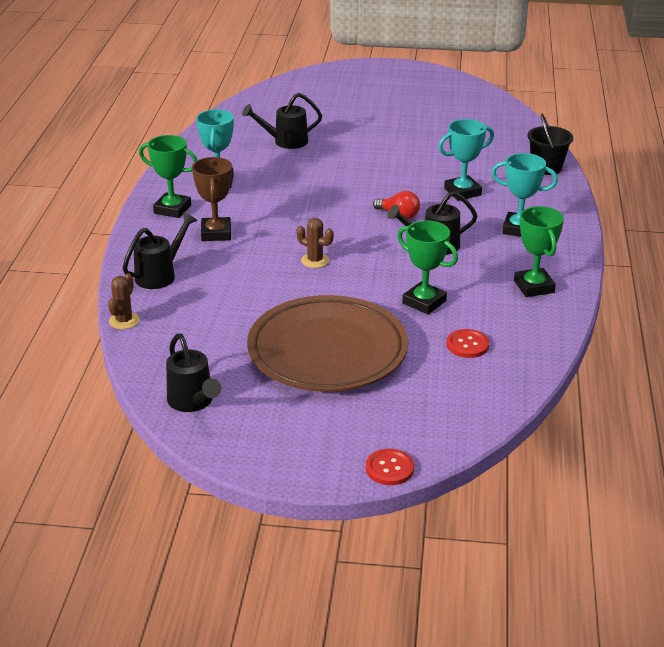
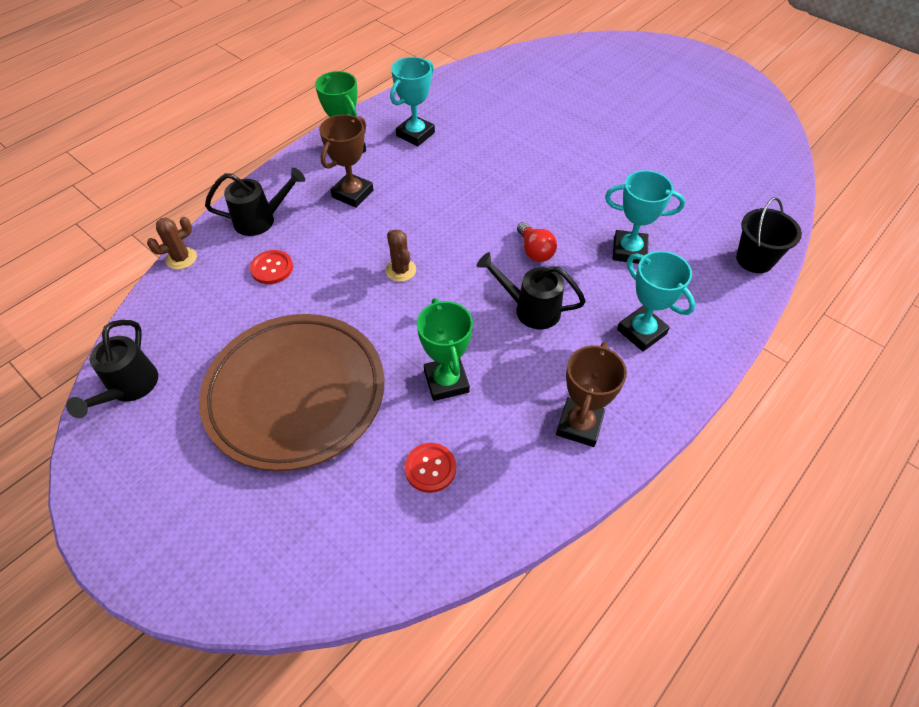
camera: 35 degrees right, 20 degrees up
black watering can [242,93,322,149] -> none
red button [366,449,414,485] -> red button moved to [250,250,293,284]
green trophy [514,206,564,297] -> brown trophy [556,342,627,447]

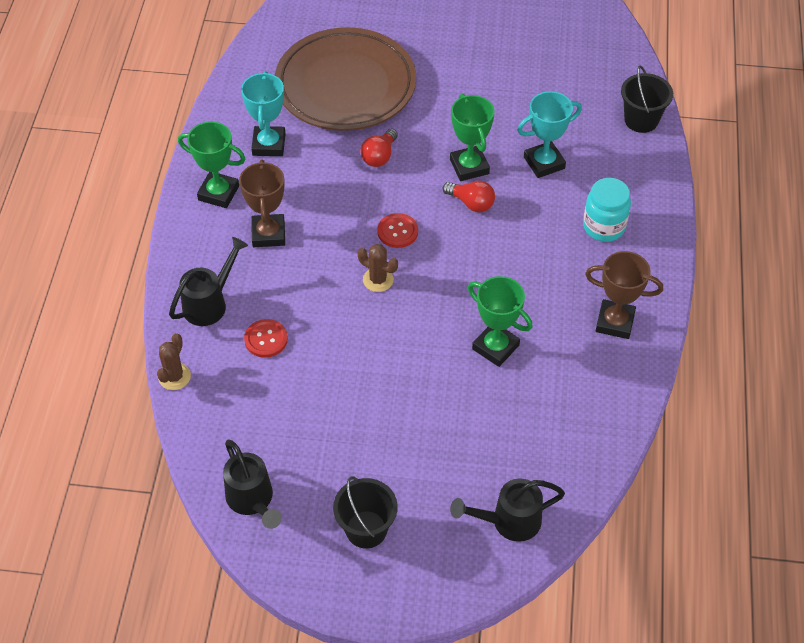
camera: 35 degrees left, 0 degrees up
brown plate [199,314,384,471] -> brown plate moved to [275,27,416,131]
red button [404,443,456,493] -> red button moved to [377,213,418,248]
black watering can [477,252,586,329] -> black watering can moved to [450,478,565,542]
brown trophy [556,342,627,447] -> brown trophy turned 60 degrees counterclockwise [585,251,663,339]
turquoise trophy [617,251,695,352] -> turquoise jar [583,178,631,242]
none -> black bucket [333,476,398,549]
none -> red light bulb [360,128,398,167]
none -> green trophy [450,94,495,181]

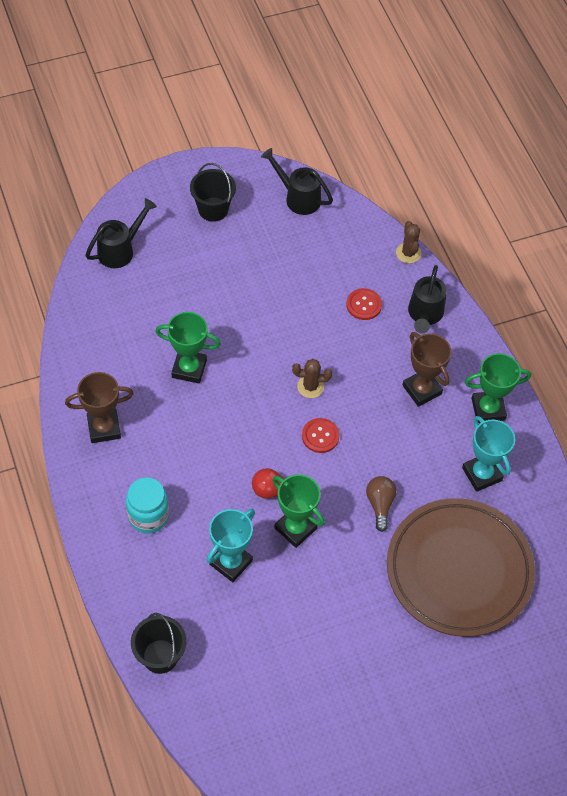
camera: 150 degrees right, 5 degrees up
red light bulb [360,128,398,167] -> brown light bulb [366,476,396,532]

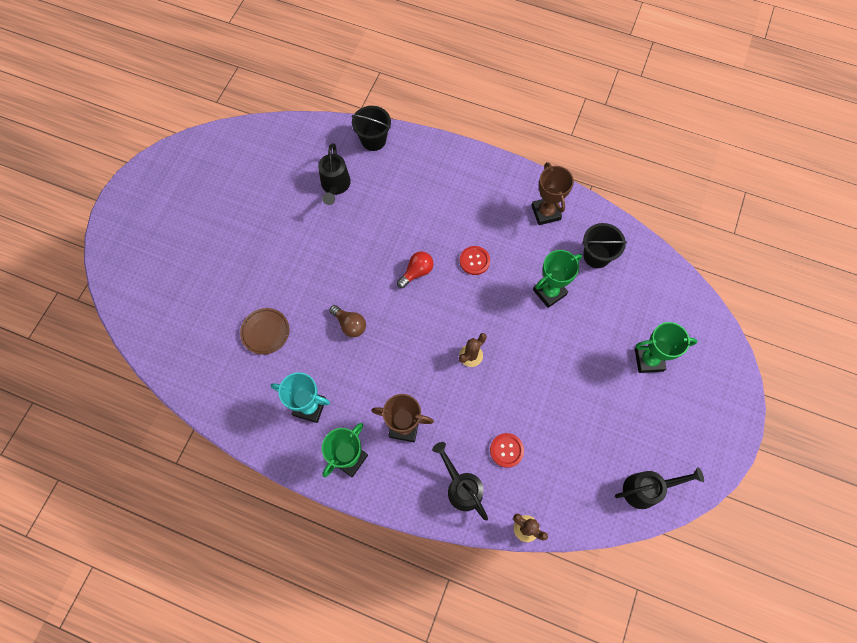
camera: 135 degrees right, 10 degrees up
brown trophy [65,372,134,443] -> brown trophy turned 45 degrees counterclockwise [531,162,574,225]
black watering can [85,198,157,268] -> black watering can moved to [318,143,351,205]
turquoise jar [126,477,169,533] -> none
black bucket [190,163,236,222] -> black bucket moved to [582,223,627,268]
turquoise trophy [207,509,255,582] -> none
green trophy [273,474,325,548] -> green trophy moved to [635,322,697,373]
red button [302,418,340,453] -> red button moved to [460,246,490,275]
brown plate [387,498,535,637] -> brown plate [240,308,289,355], size x0.41

